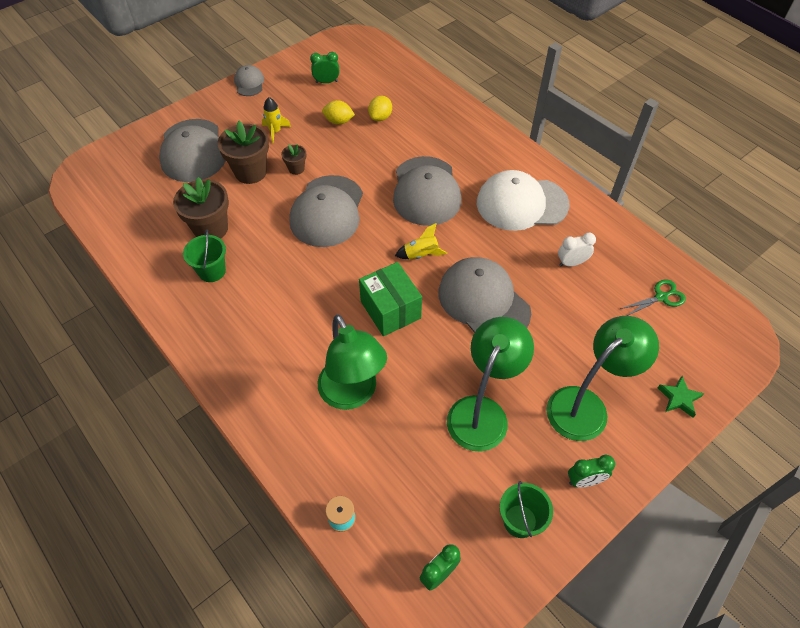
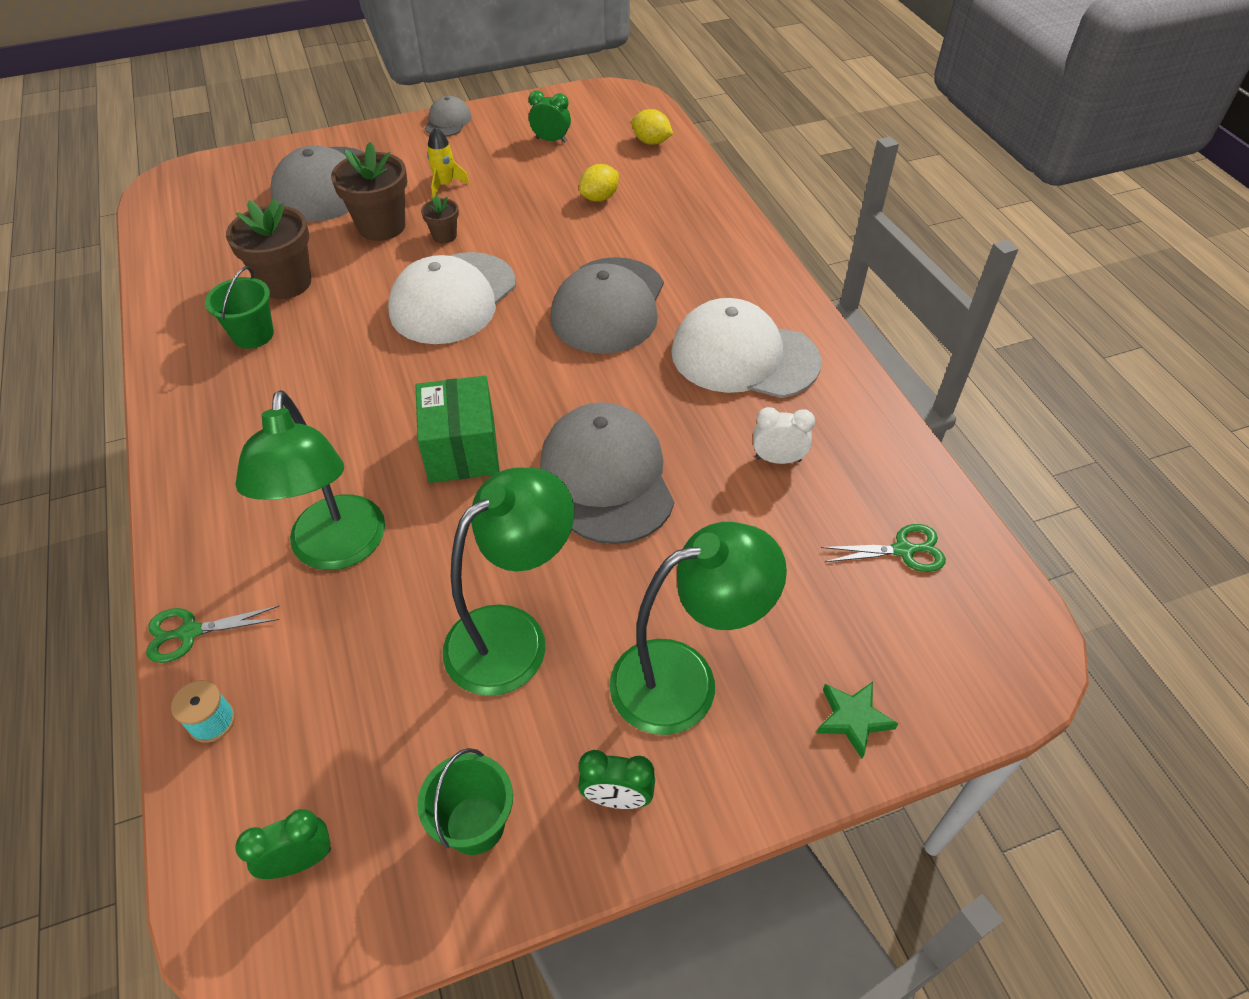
camera: 20 degrees right, 5 degrees down
grey cap [289,175,363,247] -> white cap [388,252,516,344]
yellow lemon [322,100,355,125] -> yellow lemon moved to [631,109,673,145]
yellow rocket [395,223,447,259] -> none
none -> green scissors [146,606,279,663]

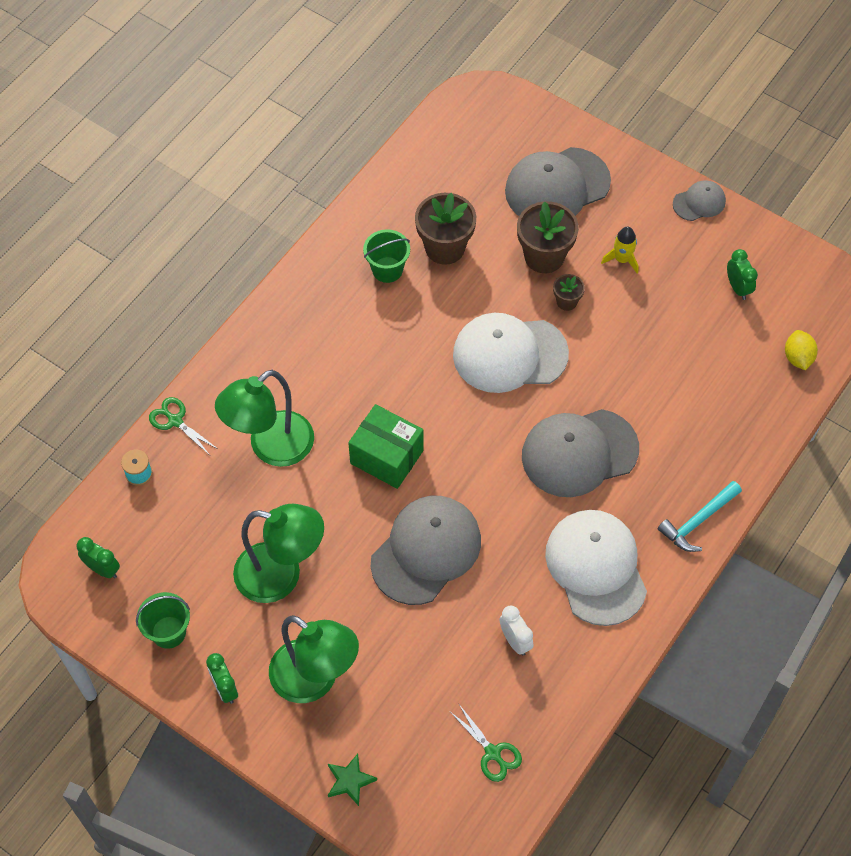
camera: 55 degrees right, 10 degrees up
green box [416,376,500,483] -> green box turned 75 degrees clockwise [348,404,424,489]
yellow lemon [579,164,619,202] -> none
none -> turquoise hammer [658,481,742,552]

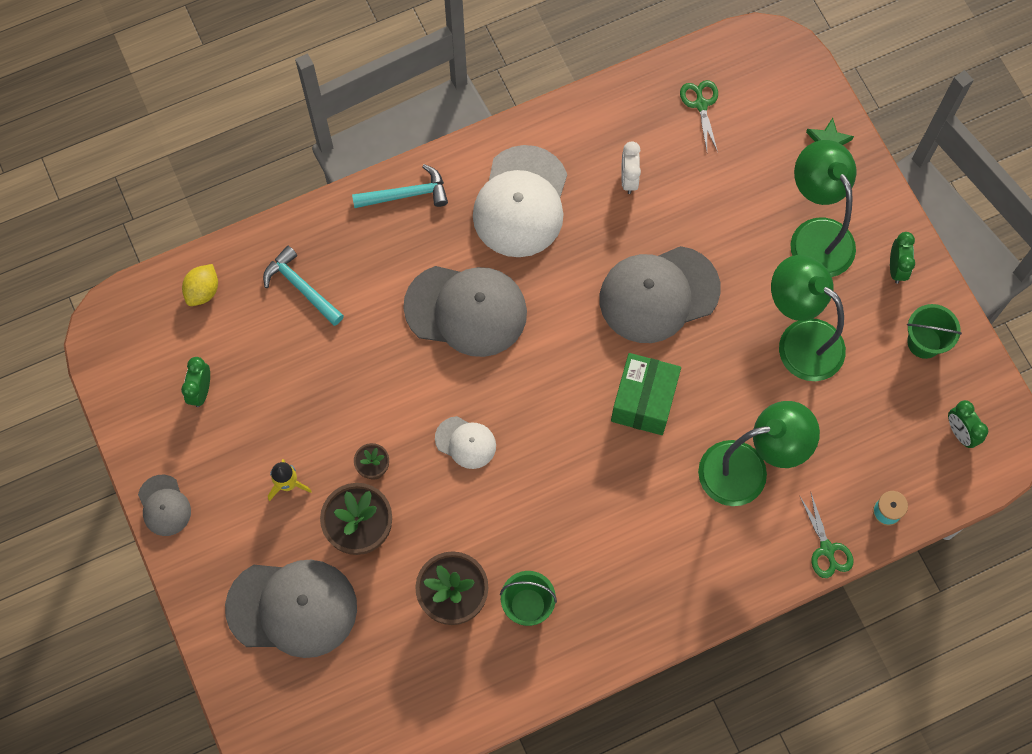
camera: 150 degrees left, 10 degrees up
green box [348,404,424,489] -> green box turned 45 degrees clockwise [611,353,681,435]
white cap [453,313,569,393] -> white cap [435,416,496,469], size x0.50
grey cap [673,180,726,221] -> grey cap turned 120 degrees counterclockwise [138,475,191,536]
none -> turquoise hammer [263,246,344,326]

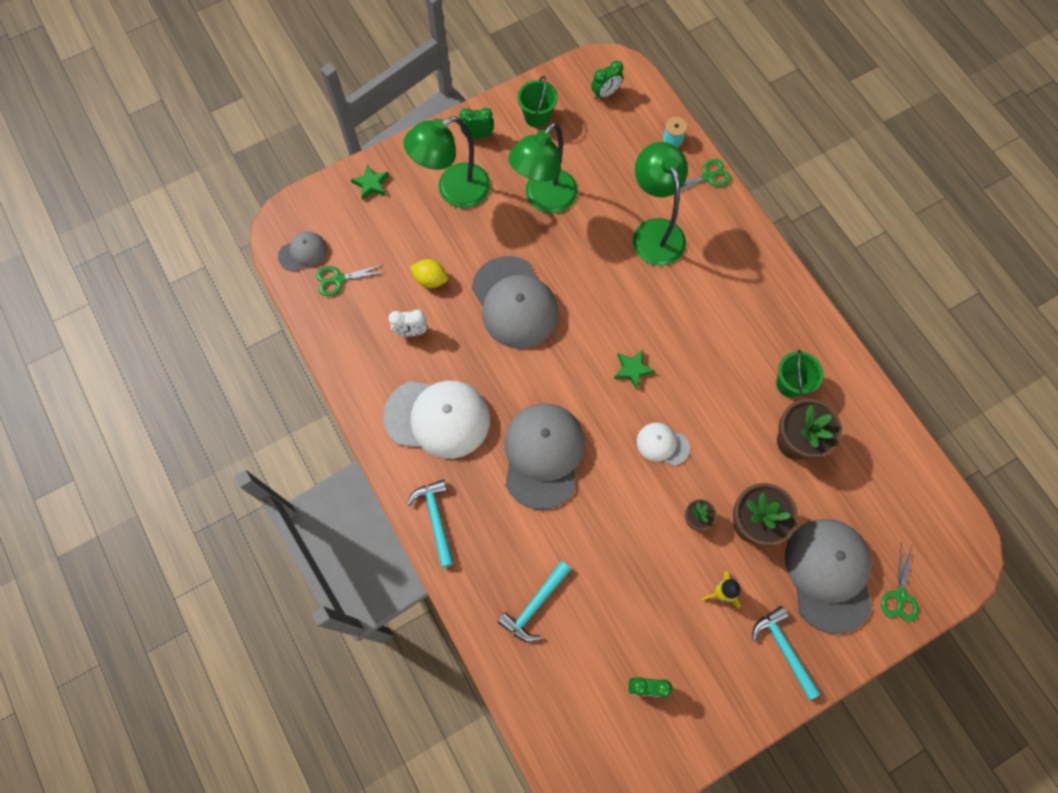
camera: 95 degrees left, 0 degrees up
grey cap [138,475,191,536] -> grey cap moved to [278,232,327,272]
yellow lemon [182,264,218,306] -> yellow lemon moved to [410,259,448,288]
white cap [435,416,496,469] -> white cap turned 90 degrees counterclockwise [637,423,690,466]
green box [611,353,681,435] -> none
none -> green star [614,350,655,390]
none -> turquoise hammer [752,606,821,700]
none -> green scissors [881,543,919,622]

